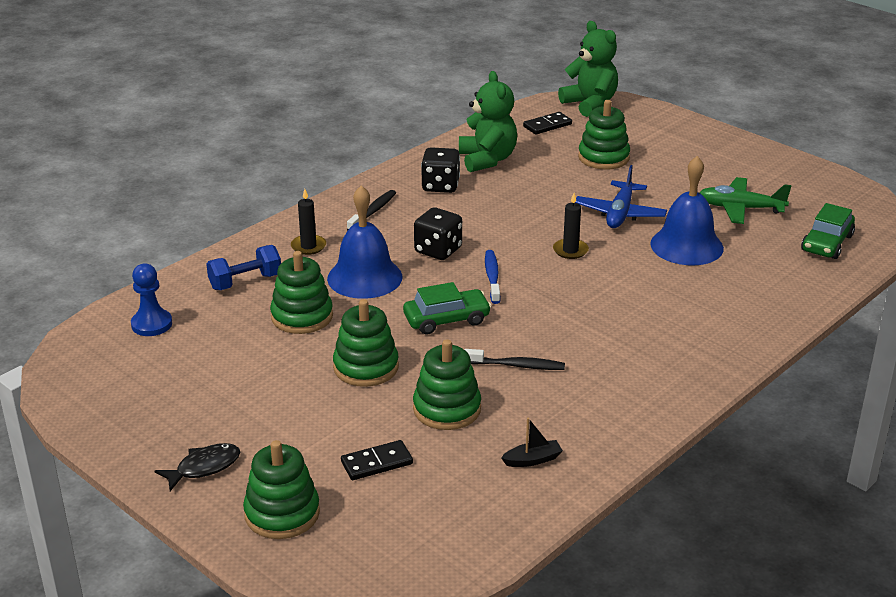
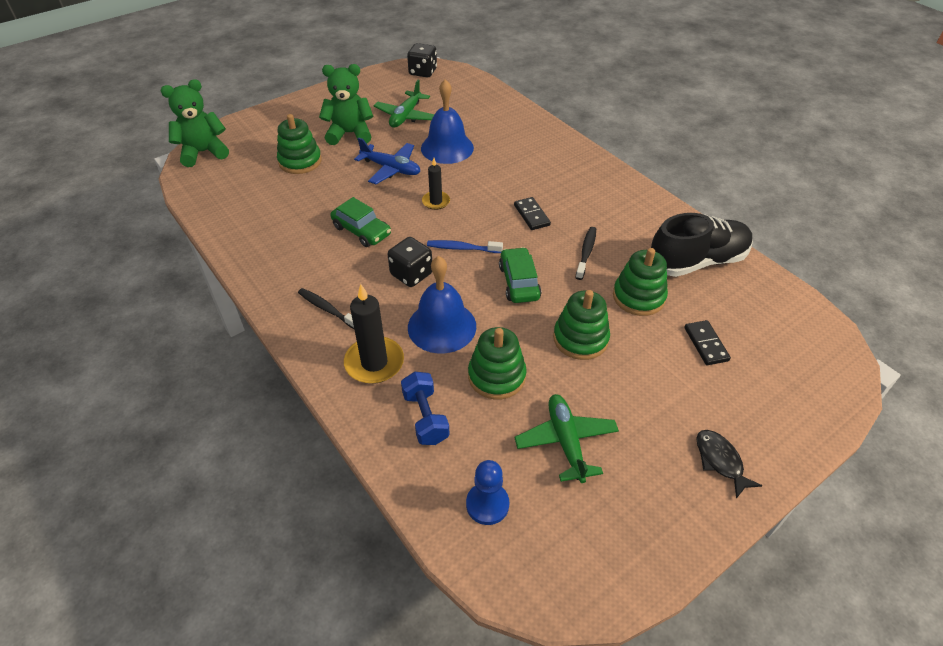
camera: 80 degrees left, 15 degrees up
green stacking toy [243,440,320,539] -> none
black candle [291,189,326,255] -> black candle [344,284,404,384], size x1.70
black dice [421,147,460,193] -> black dice moved to [407,43,437,77]
green teddy bear [459,71,517,172] -> green teddy bear moved to [319,64,374,145]
black boat [501,418,563,467] -> black shoe [651,213,753,277]
black domino [523,112,572,135] -> black domino moved to [514,197,551,230]
green car [801,203,855,259] -> green car moved to [330,197,391,247]
none -> green plane [514,394,619,483]

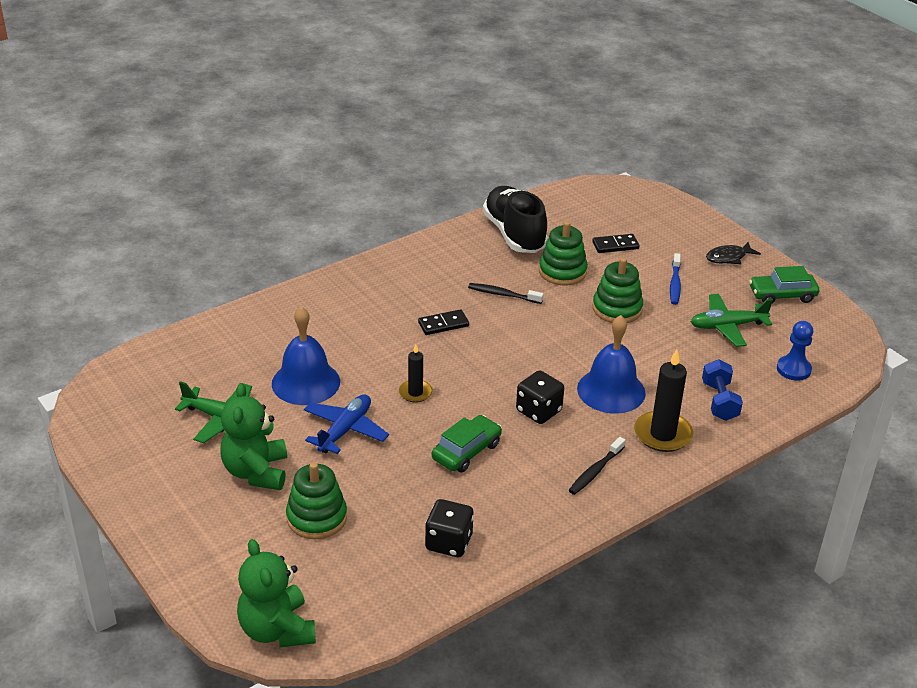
camera: 90 degrees left, 10 degrees down
blue dumbbell [401,372,450,445] -> blue dumbbell turned 75 degrees counterclockwise [702,359,743,421]
black dice [407,43,437,77] -> black dice moved to [425,499,474,557]
blue toothbrush [427,240,503,253] -> blue toothbrush moved to [670,253,681,305]
green stacking toy [468,327,527,400] -> none
green car [499,247,541,303] -> green car moved to [749,266,819,304]

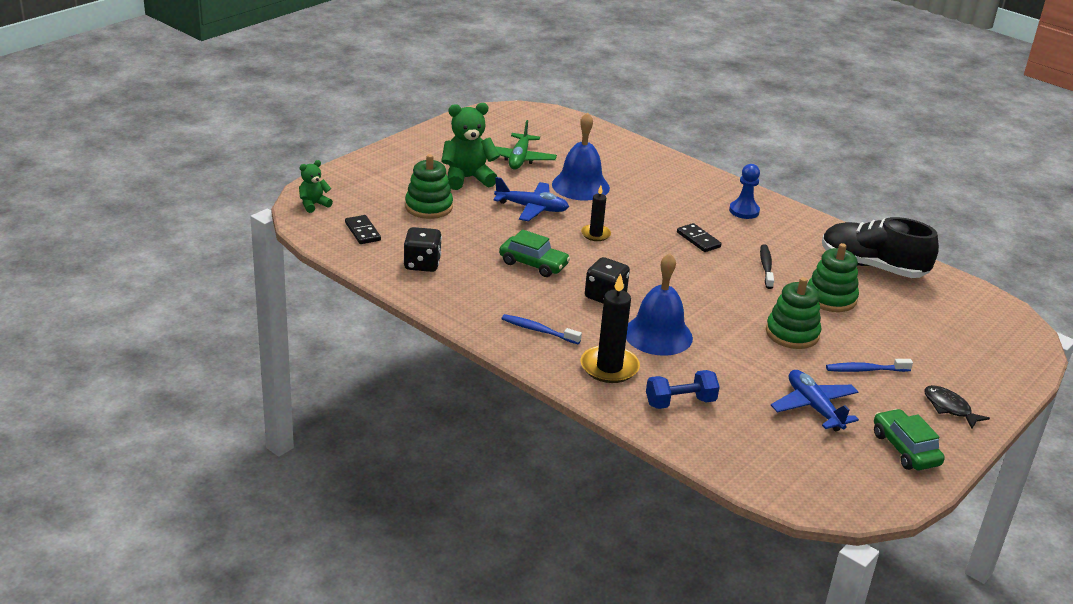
camera: 75 degrees right, 5 degrees down
green teddy bear [237,539,316,647] -> green teddy bear [299,160,333,213], size x0.56
black shoe [483,186,548,253] -> black shoe turned 120 degrees counterclockwise [822,217,939,278]
black toothbrush [569,437,625,495] -> blue toothbrush [502,314,582,344]
black domino [592,234,639,253] -> black domino moved to [345,215,381,244]
green plane [691,294,773,347] -> blue plane [771,370,859,431]
blue pawn [777,321,813,381] -> blue pawn moved to [729,164,760,219]

